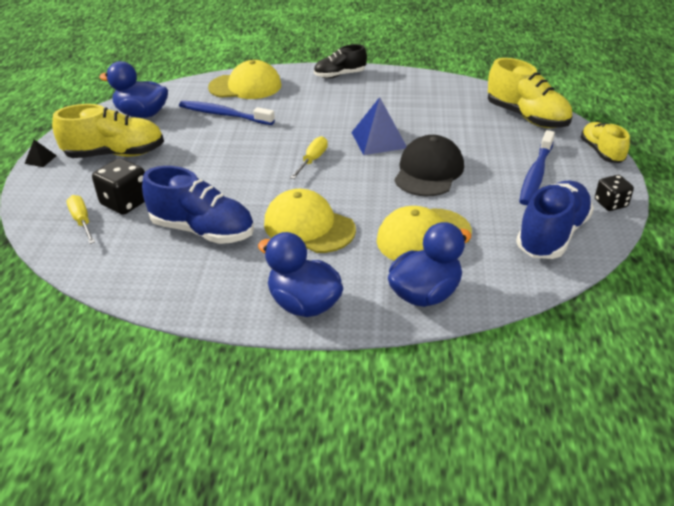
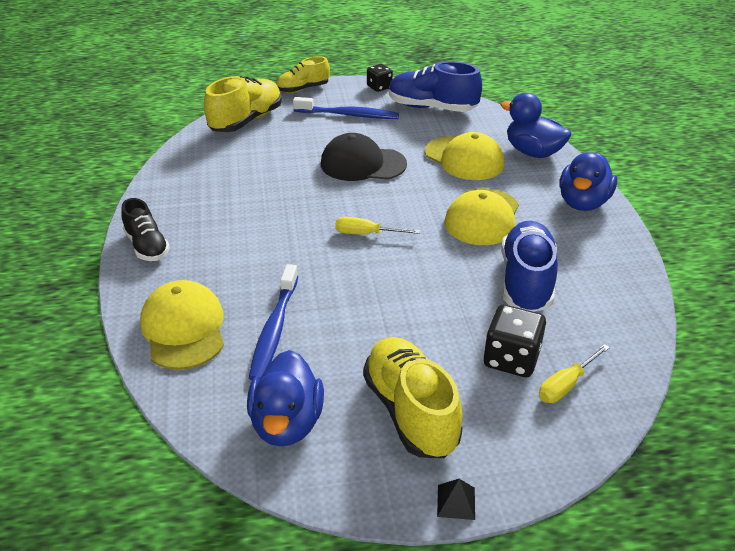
camera: 105 degrees left, 0 degrees up
blue pyramid [351,97,407,155] -> none

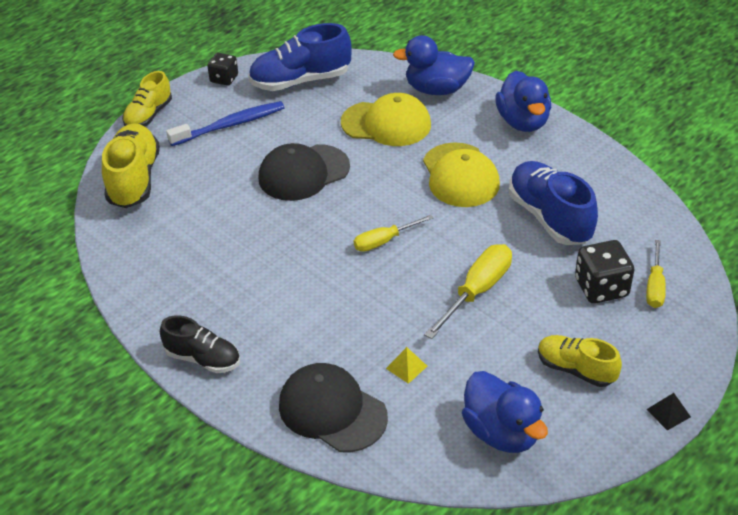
camera: 35 degrees left, 5 degrees up
yellow cap [140,280,224,370] -> black cap [279,363,388,452]
blue toothbrush [249,264,298,380] -> yellow pyramid [386,347,427,384]
yellow shoe [363,337,463,458] -> yellow shoe [538,335,622,387], size x0.63
none -> yellow screwdriver [424,244,512,339]

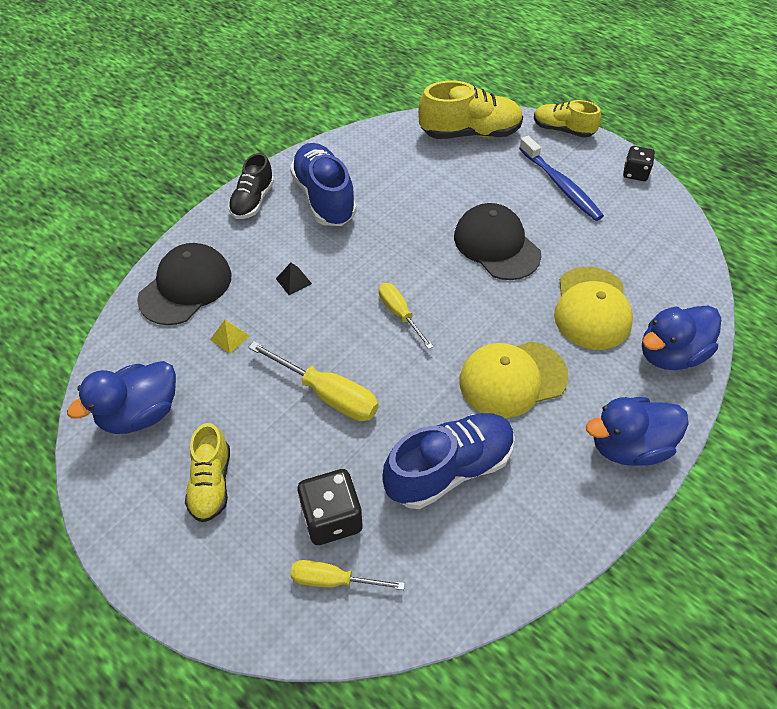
camera: 85 degrees right, 10 degrees up
blue shoe [248,23,352,91] -> blue shoe moved to [290,143,357,226]
blue duck [393,35,475,95] -> blue duck turned 120 degrees counterclockwise [642,306,721,370]
yellow shoe [538,335,622,387] -> yellow shoe turned 150 degrees clockwise [185,423,230,522]
black pyramid [646,393,691,431] -> black pyramid moved to [276,263,312,295]

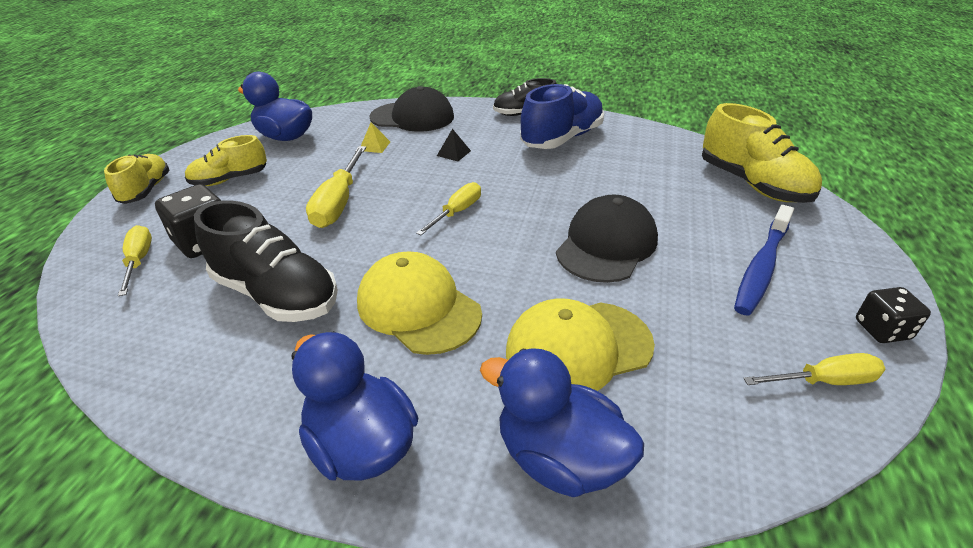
camera: 65 degrees right, 15 degrees down
blue shoe [382,413,515,509] -> black shoe [194,200,338,322]
yellow shoe [534,100,601,138] -> yellow shoe moved to [104,154,170,204]
none -> yellow screwdriver [743,353,885,385]

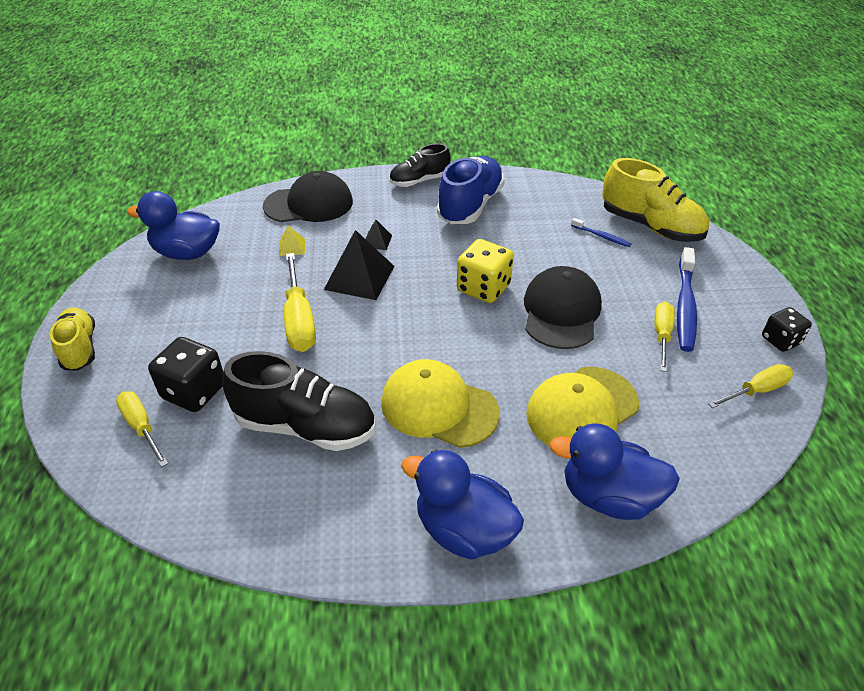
camera: 20 degrees left, 5 degrees up
yellow shoe [185,135,267,186] -> none
yellow screwdriver [416,182,481,235] -> yellow screwdriver moved to [654,302,675,372]
none -> black pyramid [324,230,394,300]
none -> yellow dice [457,239,514,303]
none -> blue toothbrush [571,218,631,247]

